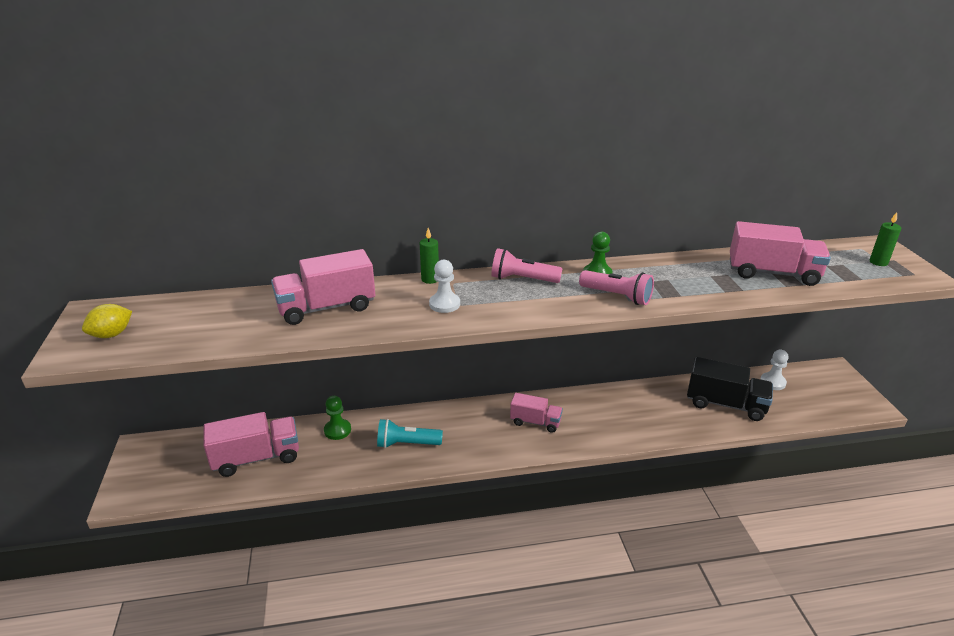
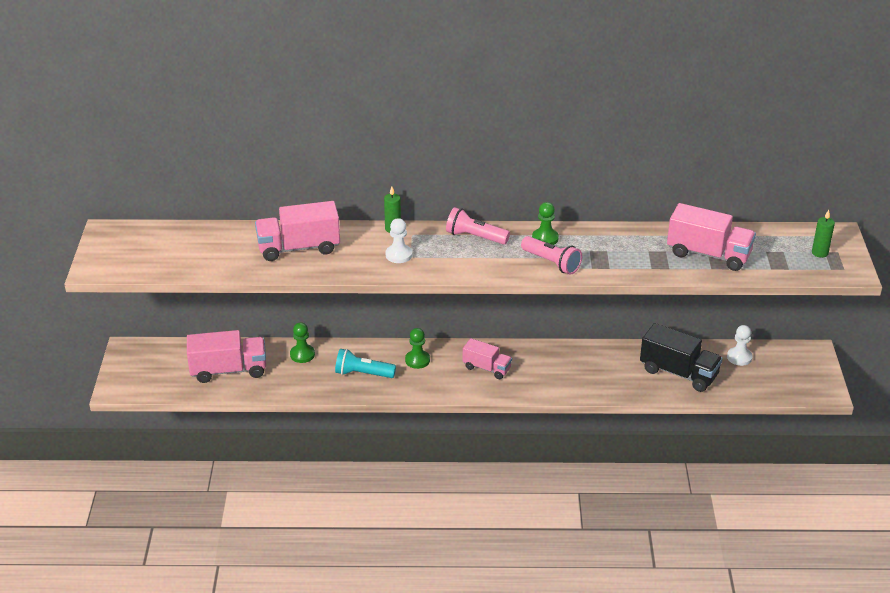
camera: 10 degrees right, 5 degrees up
yellow lemon [82,304,132,338] -> none
none -> green pawn [405,328,430,369]

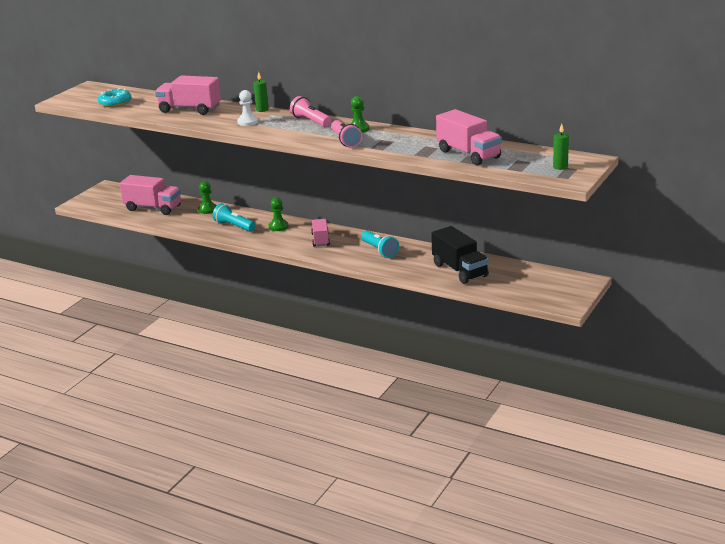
camera: 30 degrees right, 10 degrees down
pink truck [463,338,512,379] -> pink truck turned 150 degrees counterclockwise [311,219,330,247]
white pawn [727,325,753,366] -> none
none -> turquoise donut [98,88,132,107]
none -> turquoise flashlight [361,230,399,258]

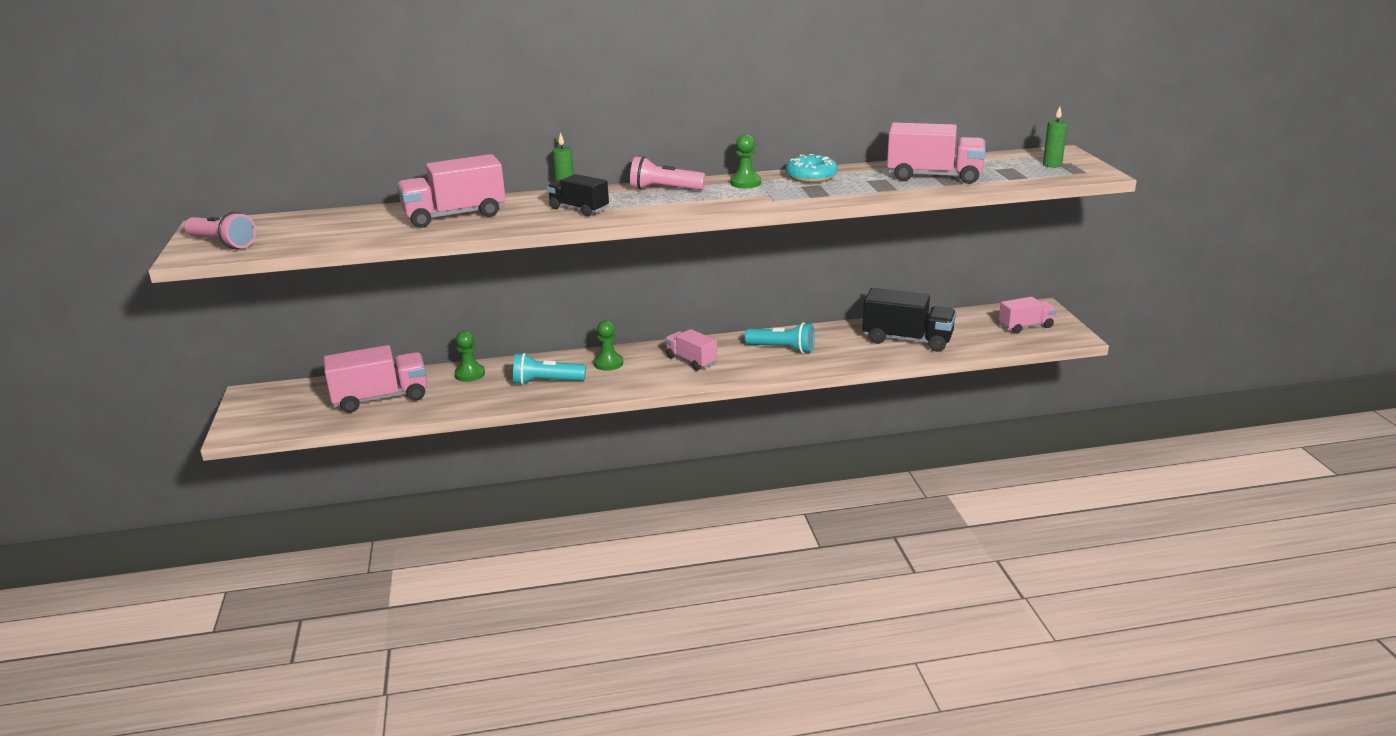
camera: 40 degrees left, 0 degrees up
turquoise donut [98,88,132,107] -> turquoise donut moved to [786,154,838,183]
white pawn [237,90,258,126] -> black truck [547,174,609,216]
pink flashlight [331,120,362,148] -> pink flashlight moved to [184,212,256,249]
none -> pink truck [999,297,1057,334]

